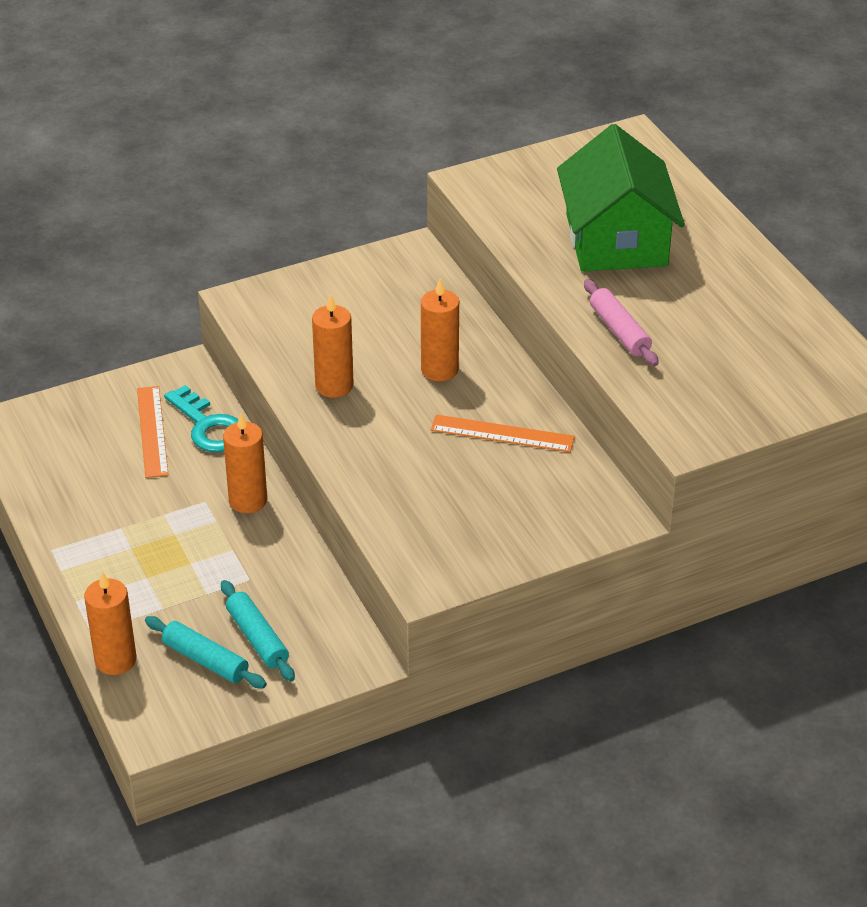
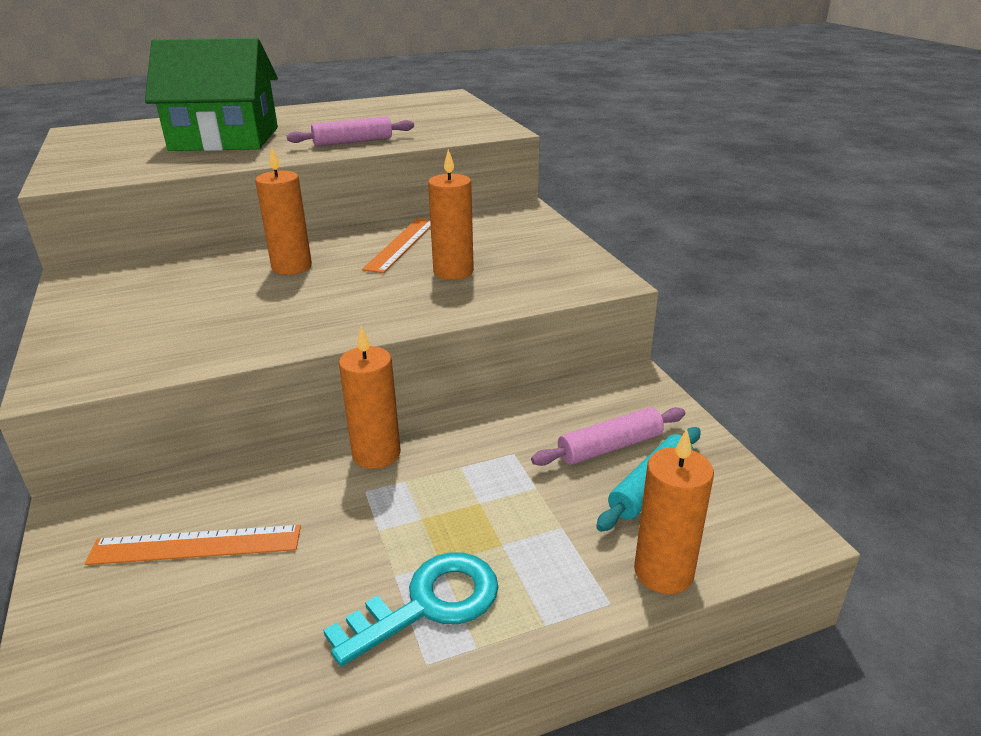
camera: 85 degrees left, 10 degrees down
turquoise key [164,385,239,452] -> turquoise key moved to [323,552,498,666]
turquoise rolling pin [221,580,295,681] -> pink rolling pin [531,407,685,466]
orange candle [312,294,354,398] -> orange candle moved to [428,149,474,280]

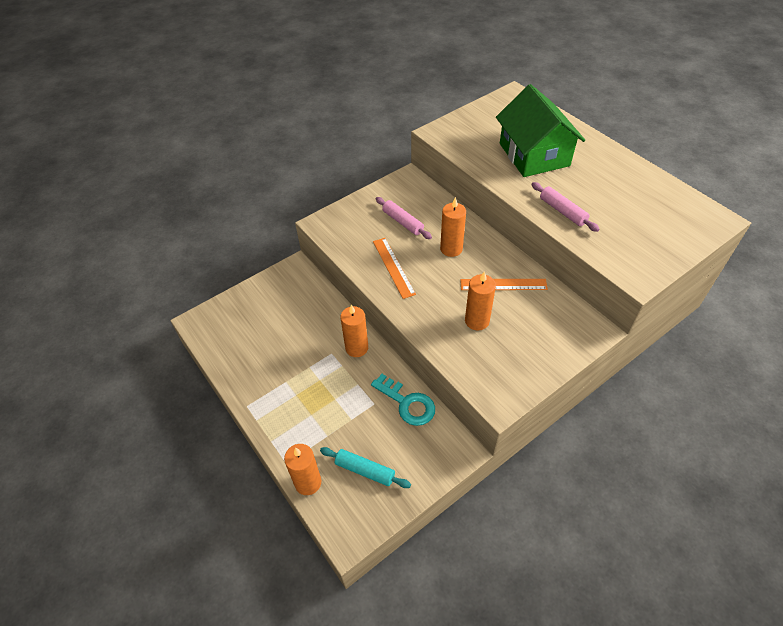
camera: 75 degrees right, 20 degrees up
orange ruler [85,525,301,565] -> orange ruler moved to [373,238,416,299]
turquoise key [323,552,498,666] -> turquoise key moved to [371,374,435,426]
pink rolling pin [531,407,685,466] -> pink rolling pin moved to [376,197,432,239]

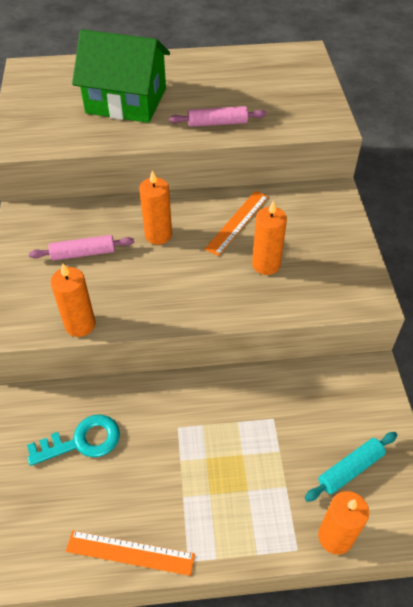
camera: 60 degrees left, 0 degrees up
orange candle [340,305,368,357] -> orange candle moved to [50,263,96,337]
turquoise key [371,374,435,426] -> turquoise key moved to [27,415,120,466]
orange ruler [373,238,416,299] -> orange ruler moved to [66,530,195,576]

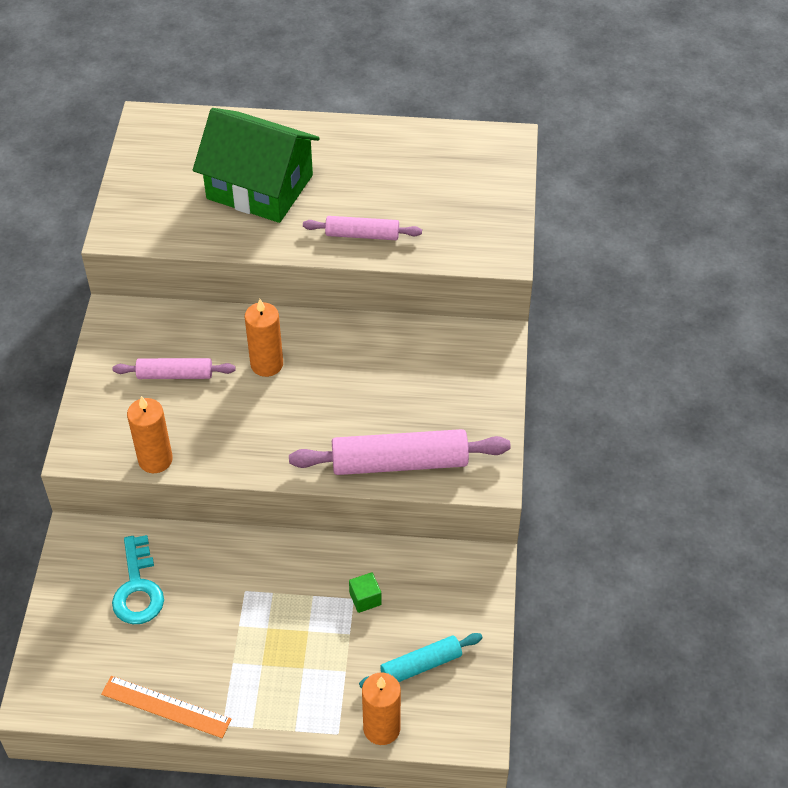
camera: 10 degrees right, 0 degrees up
turquoise key [27,415,120,466] -> turquoise key turned 90 degrees clockwise [112,535,164,624]
orange ruler [205,191,269,256] -> none
orange candle [252,200,287,275] -> none
none -> pink rolling pin [289,429,511,475]
none -> green cube [349,572,382,613]

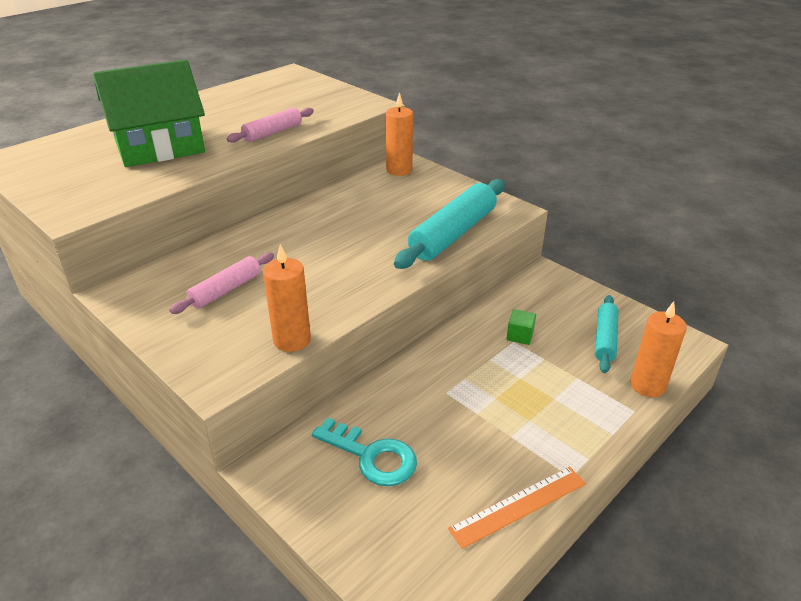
camera: 50 degrees left, 15 degrees down
orange candle [245,299,283,377] -> orange candle moved to [386,93,413,176]
pink rolling pin [289,429,511,475] -> turquoise rolling pin [394,179,505,269]

